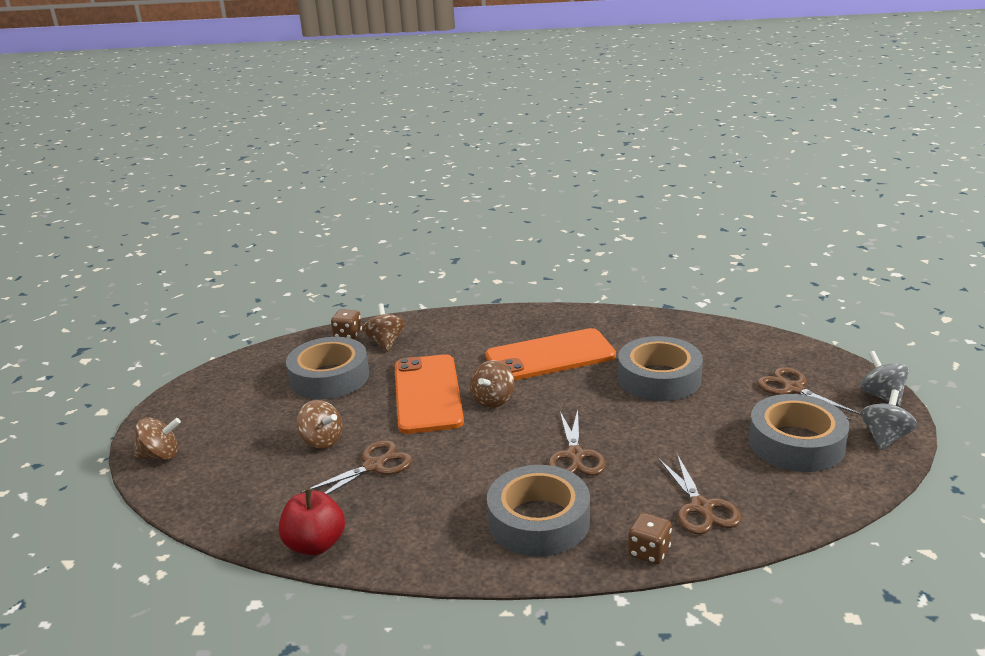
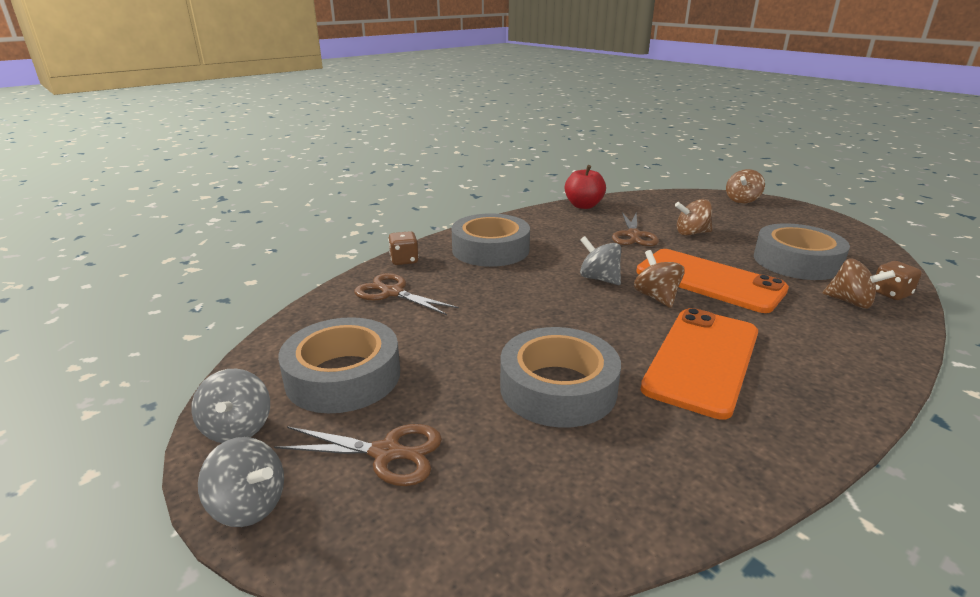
camera: 135 degrees right, 0 degrees up
brown scissors [548,410,606,476] -> none
none -> grey spinning top [580,236,621,285]

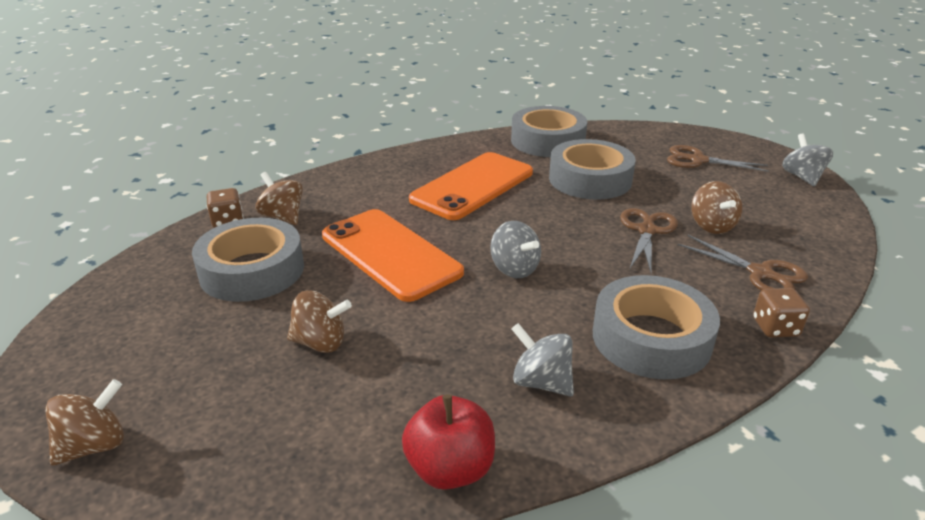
camera: 170 degrees left, 5 degrees up
grey spinning top [198,437,284,527] -> grey spinning top moved to [511,323,574,397]
grey tape [278,317,400,413] -> grey tape moved to [511,106,587,157]
brown scissors [612,212,659,246] -> brown scissors moved to [620,208,678,272]
brown spinning top [634,250,685,308] -> brown spinning top moved to [691,181,742,234]

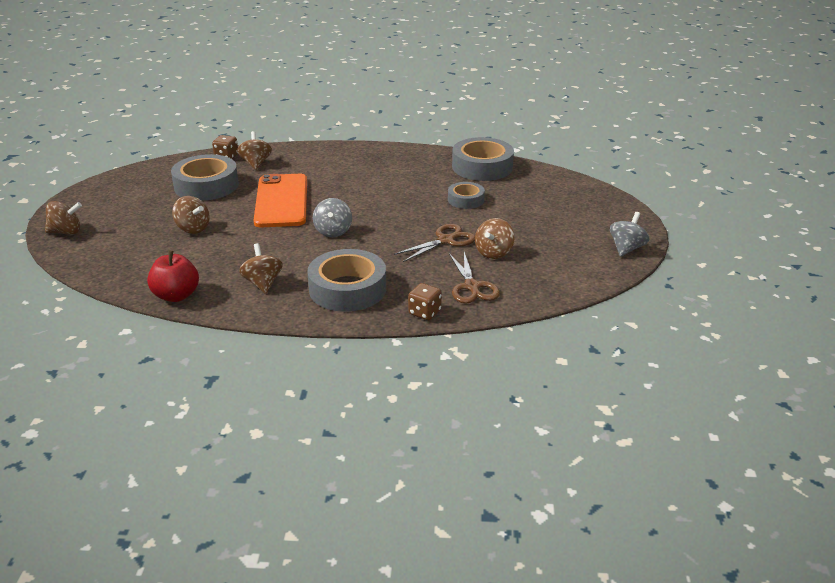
camera: 35 degrees right, 0 degrees up
orange phone [409,152,533,220] -> none
grey spinning top [511,323,574,397] -> brown spinning top [239,243,283,294]
grey tape [549,139,636,200] -> grey tape [448,182,485,209], size x0.56
brown scissors [667,145,769,172] -> none

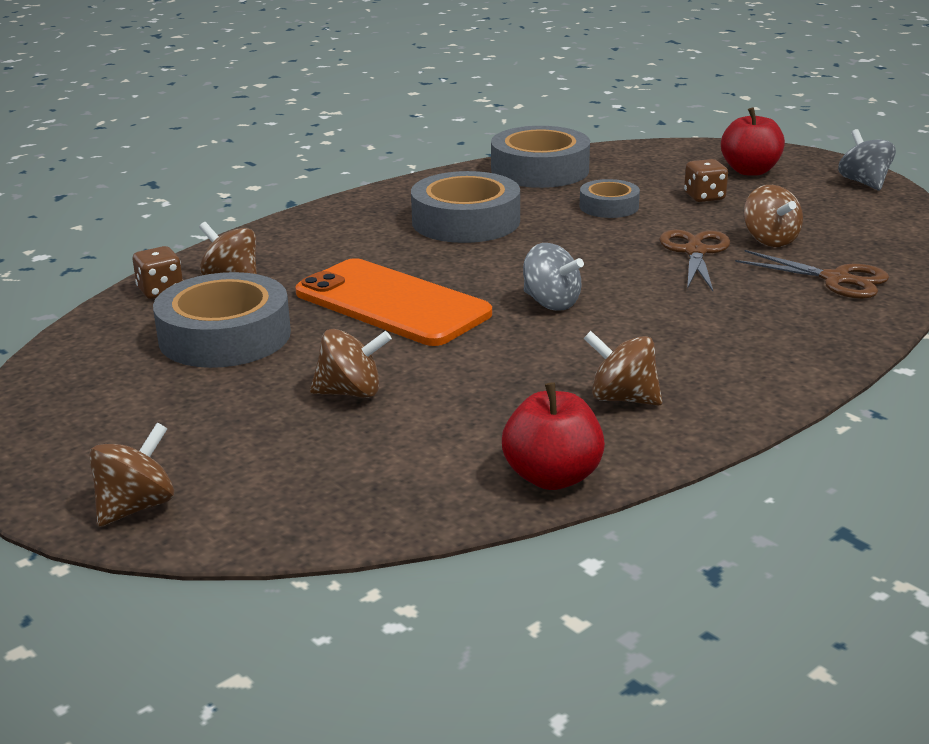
camera: 45 degrees left, 5 degrees down
grey tape [307,249,386,312] -> grey tape moved to [411,171,520,243]
brown dice [408,283,442,320] -> brown dice moved to [684,159,728,202]
none -> red apple [721,107,785,176]

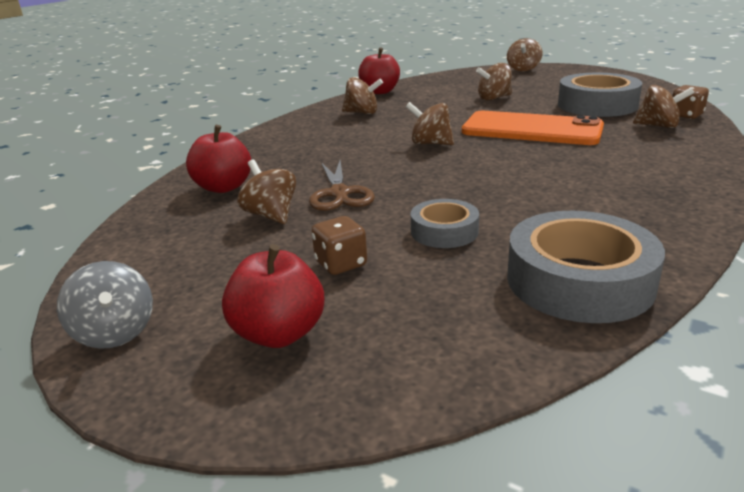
camera: 165 degrees right, 0 degrees up
grey tape [411,171,520,243] -> none
grey spinning top [523,243,584,310] -> brown spinning top [406,102,454,145]
brown scissors [735,250,889,299] -> red apple [186,125,251,193]

